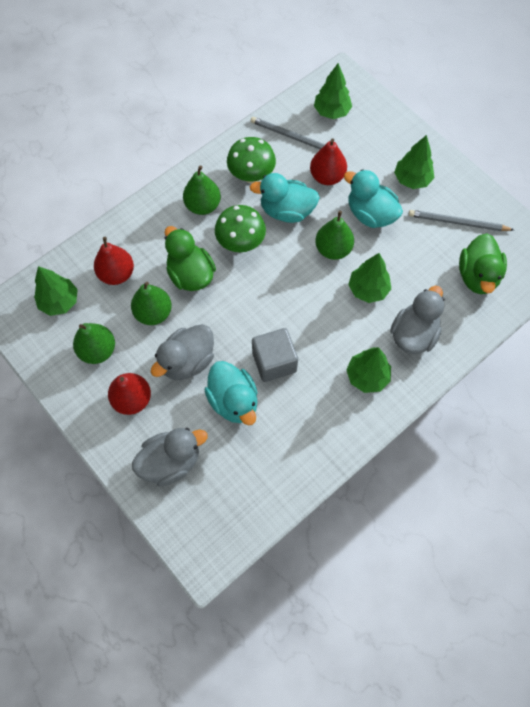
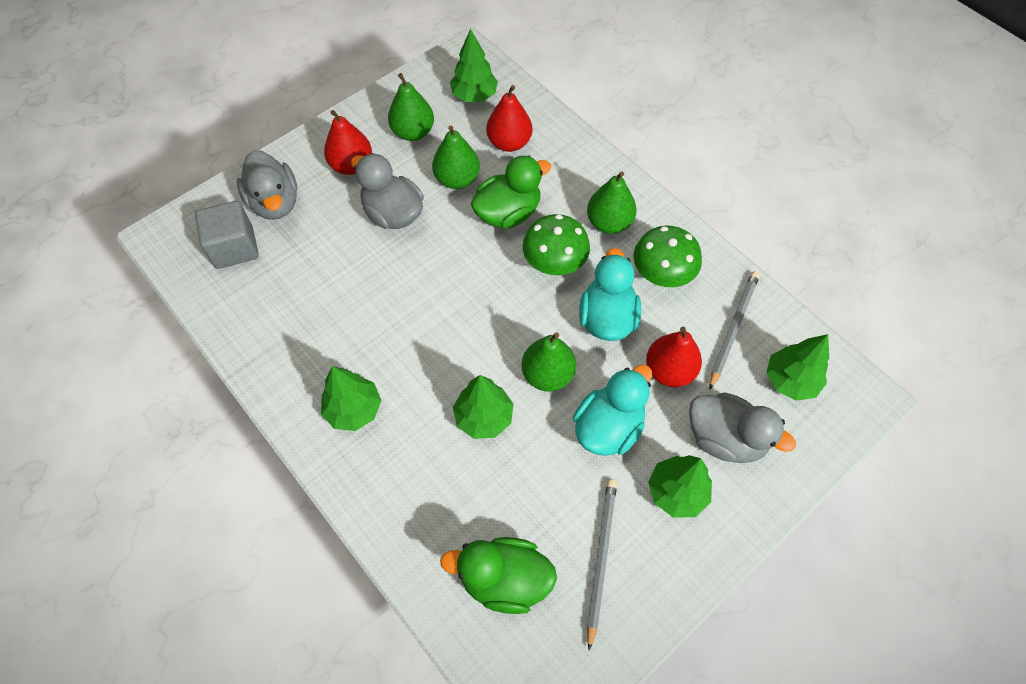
camera: 90 degrees right, 5 degrees down
turquoise duck [204,361,258,425] -> none
grey cube [252,328,298,382] -> grey cube moved to [195,201,259,269]
grey duck [390,286,444,354] -> grey duck moved to [689,392,796,463]

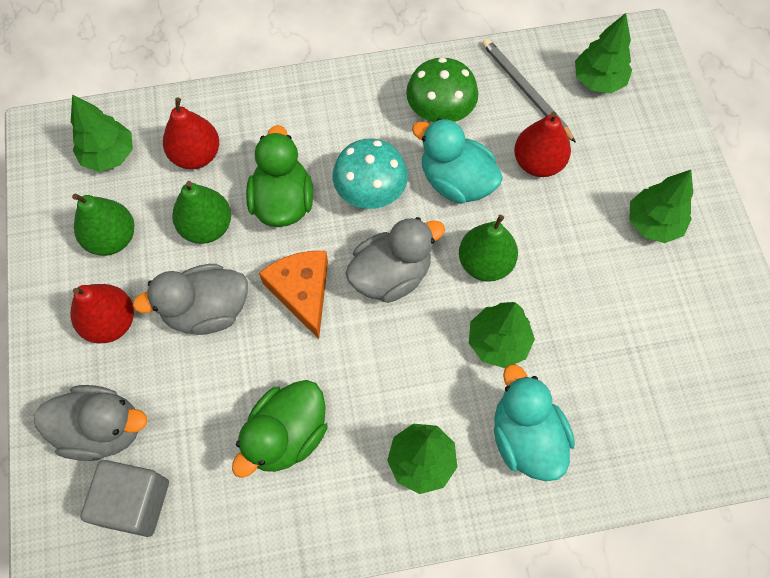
camera: 60 degrees left, 5 degrees up
green duck [440,537,557,614] -> green duck moved to [232,380,328,478]
green mushroom [522,214,590,275] -> turquoise mushroom [333,139,408,209]
turquoise duck [573,365,652,456] -> turquoise duck moved to [494,364,575,481]
green pear [587,171,637,234] -> none
grey pencil [587,479,617,651] -> none
grey duck [689,392,796,463] -> grey duck moved to [346,217,445,303]
none -> orange cheese [259,251,328,339]

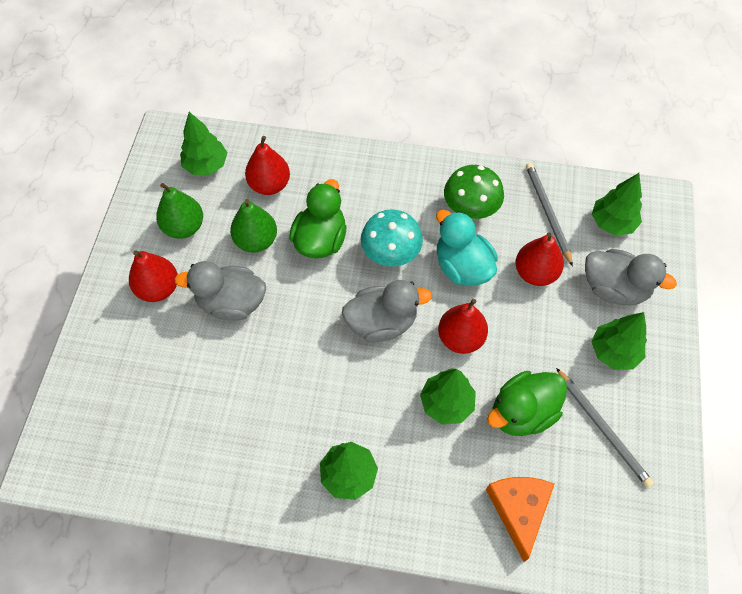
camera: 20 degrees right, 5 degrees down
grey duck [33,385,147,461] -> grey duck moved to [585,249,677,305]
grey cube [80,460,169,537] -> none
green duck [232,380,328,478] -> green duck moved to [487,371,567,436]
orange cheese [259,251,328,339] -> orange cheese moved to [486,477,554,562]
green pear [459,215,518,282] -> red pear [438,299,488,354]
turquoise duck [494,364,575,481] -> none
none -> grey pencil [556,368,654,488]

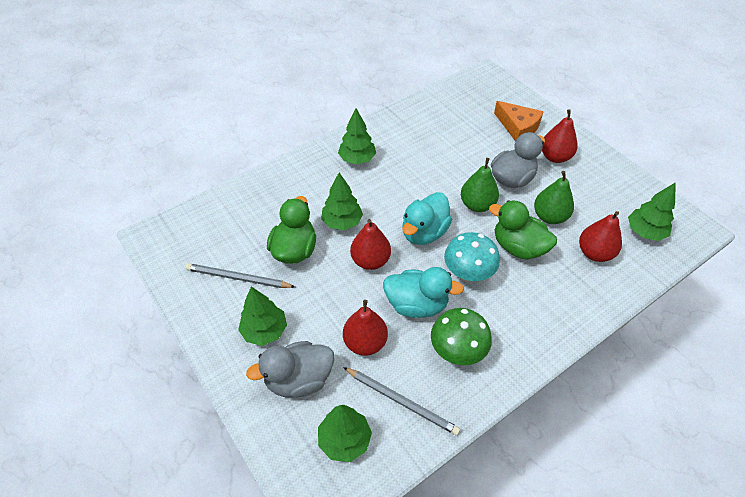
camera: 135 degrees right, 10 degrees down
green pear [156,183,203,238] -> green pear moved to [461,158,499,212]
green duck [289,179,347,258] -> green duck turned 150 degrees clockwise [489,200,557,260]
grey duck [342,280,432,342] -> turquoise duck [402,192,452,245]
orange cheese [486,477,554,562] -> orange cheese moved to [494,101,544,141]

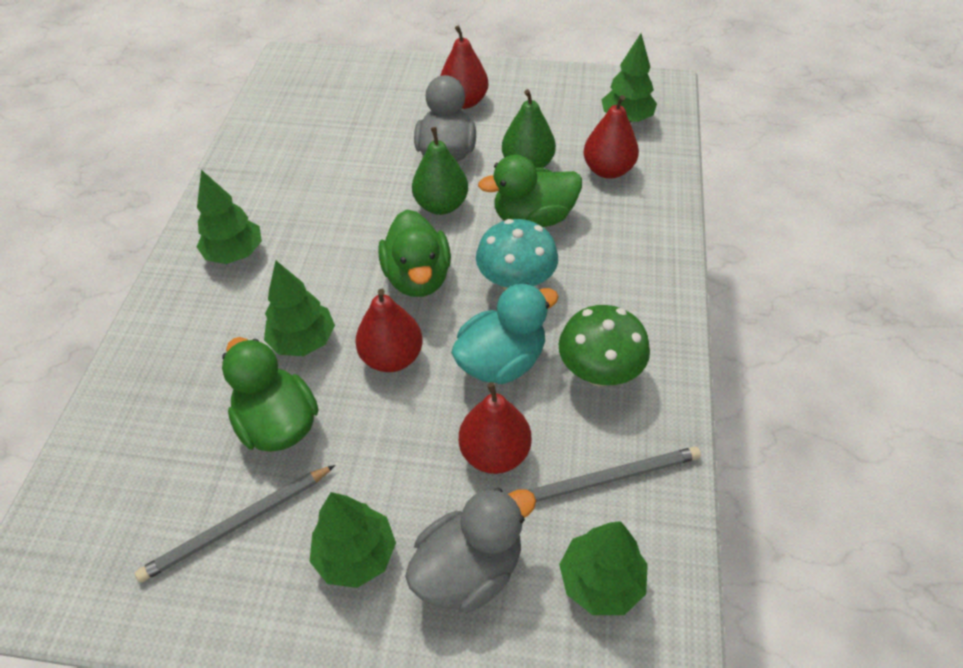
camera: 45 degrees left, 0 degrees up
grey duck [246,341,334,398] -> grey duck turned 150 degrees counterclockwise [405,487,536,613]
turquoise duck [402,192,452,245] -> green duck [378,209,451,297]
orange cheese [494,101,544,141] -> none

